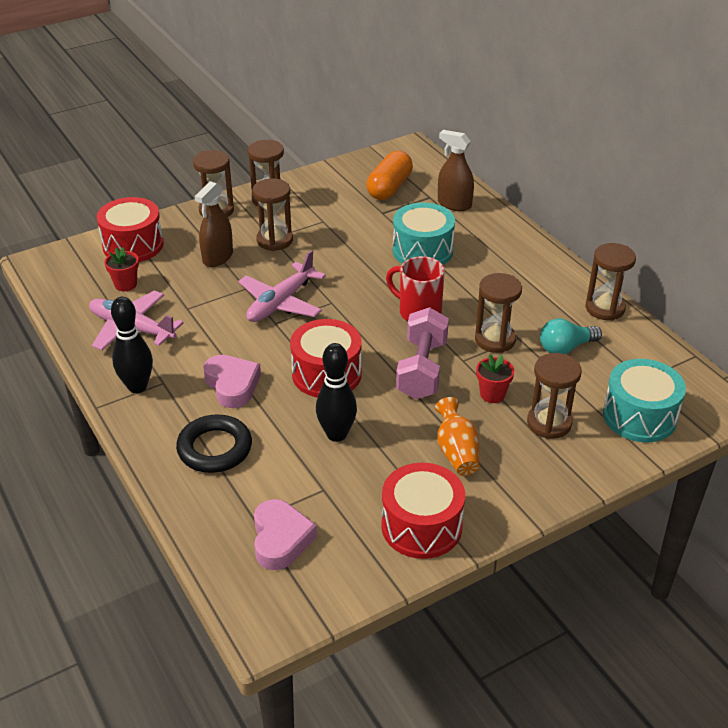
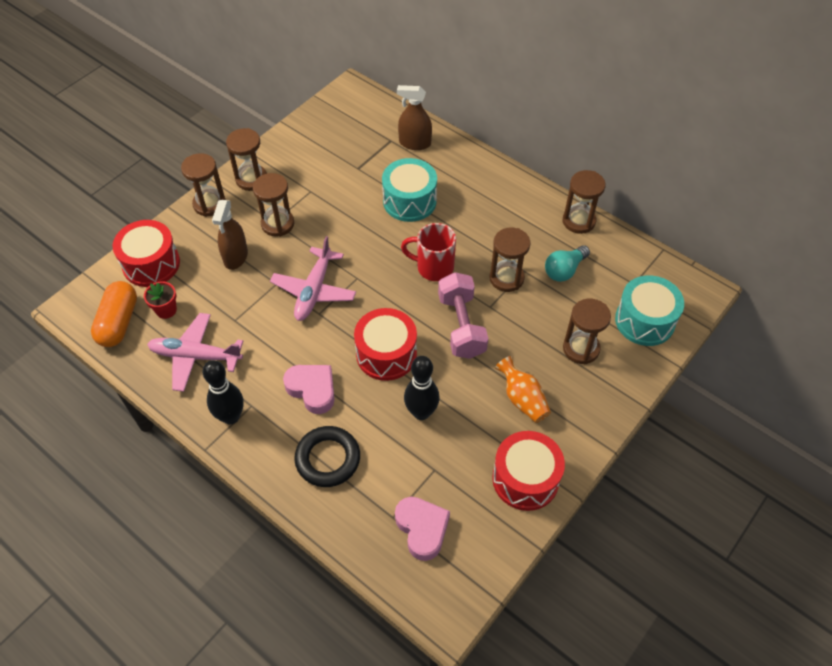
camera: 20 degrees left, 15 degrees up
orange capsule [366,151,413,200] -> orange capsule moved to [91,281,137,347]
red flower pot [476,355,514,403] -> none

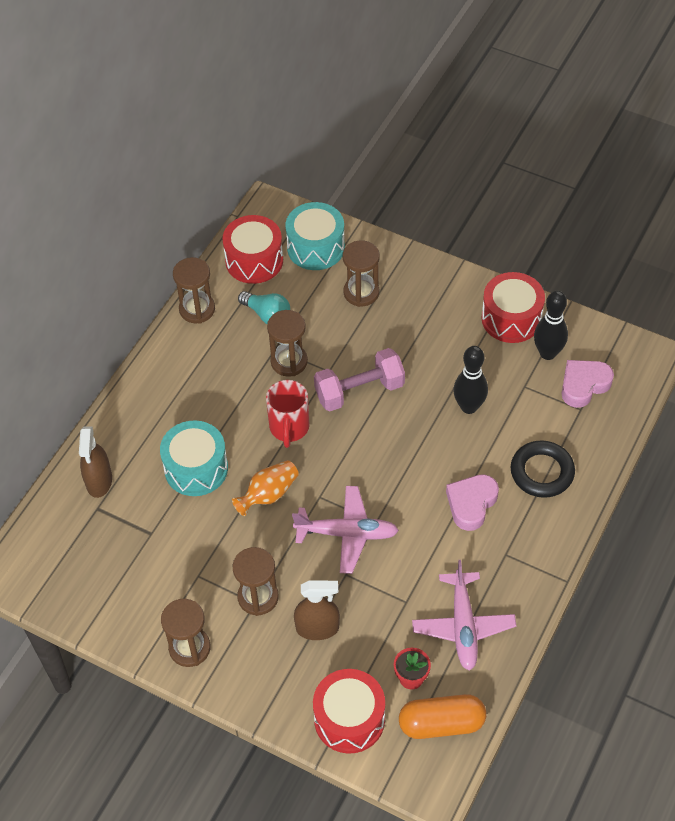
camera: 100 degrees left, 0 degrees up
brown hourglass [181,153,226,217] -> none
black bowling pin [203,360,244,425] -> black bowling pin moved to [534,291,568,360]
red drum [354,308,417,381] -> red drum moved to [222,215,283,284]
orange vase [495,356,551,423] -> orange vase moved to [232,460,299,516]

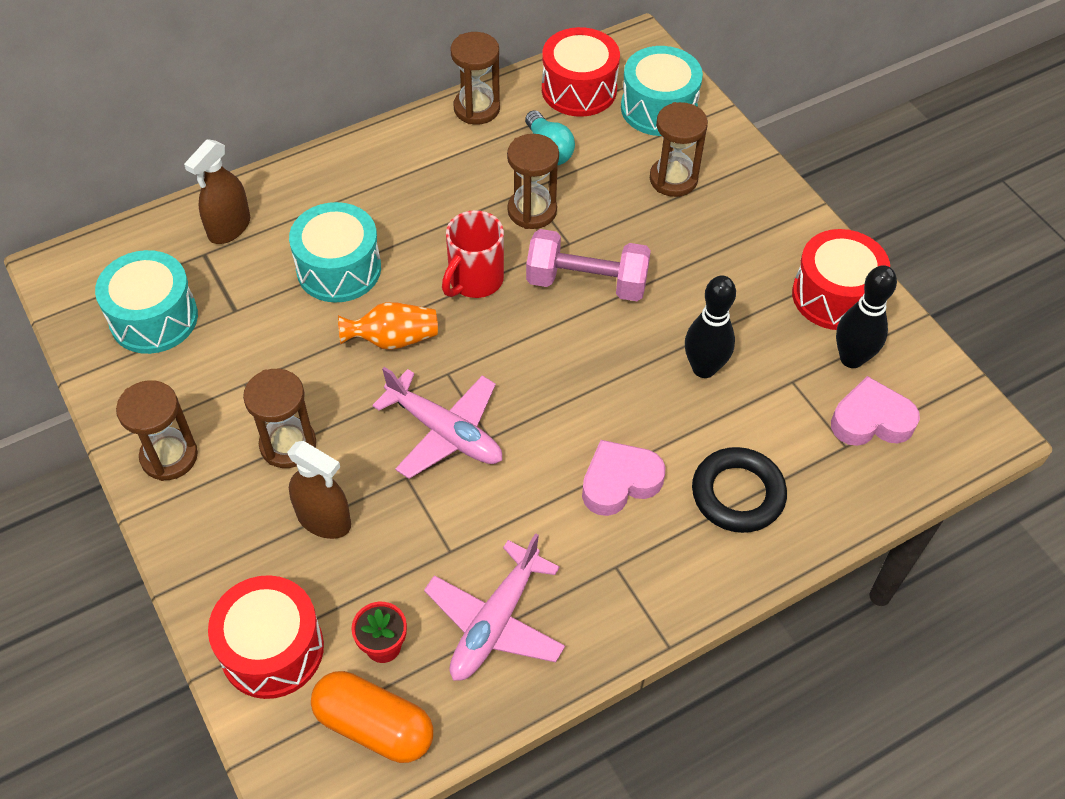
camera: 30 degrees right, 0 degrees up
none -> turquoise drum [95,250,198,354]

